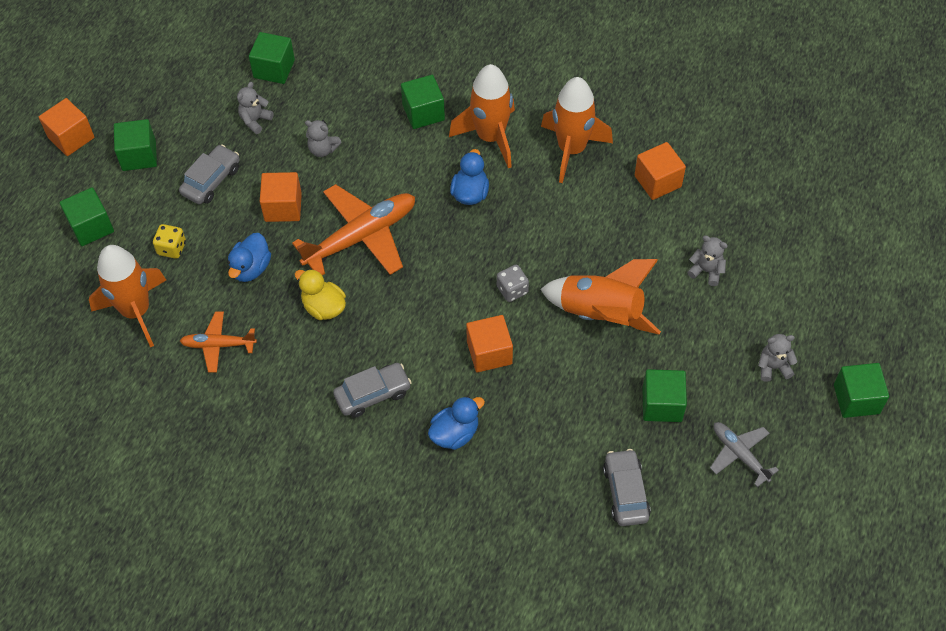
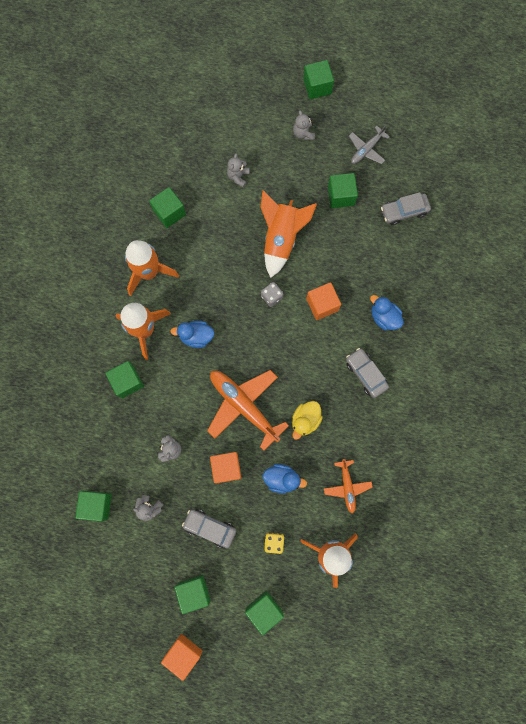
camera: 100 degrees left, 20 degrees up
orange cube [635,142,686,200] -> green cube [149,187,186,228]

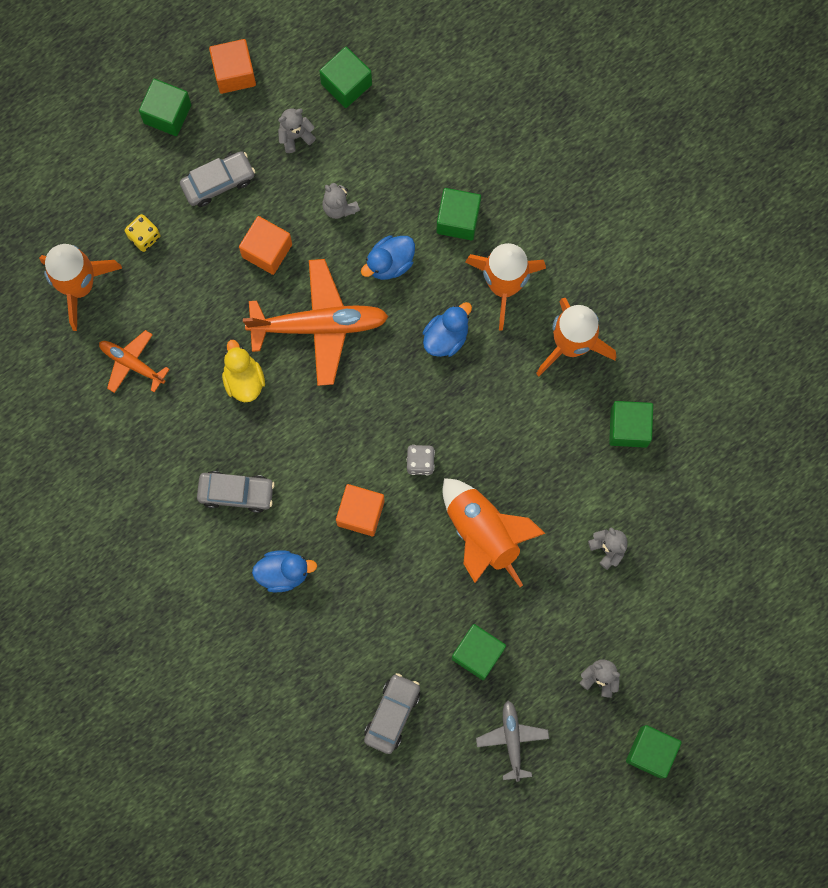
camera: 130 degrees right, 0 degrees up
orange cube [161,634,202,681] -> orange cube moved to [209,39,256,94]
green cube [245,591,284,635] -> none
blue duck [263,464,307,494] -> blue duck moved to [361,235,415,280]

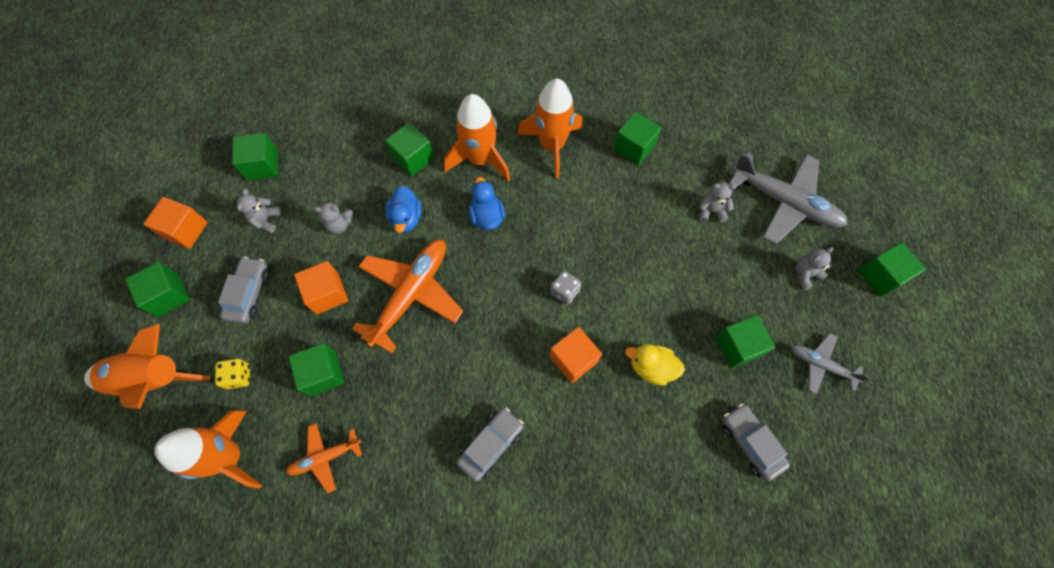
camera: 55 degrees left, 10 degrees down
yellow duck [222,340,265,402] -> yellow duck moved to [625,344,685,386]
blue duck [252,550,317,592] -> none
orange rocket [443,478,546,587] -> orange rocket moved to [84,324,211,409]
none -> green cube [288,343,344,396]
none -> grey plane [729,153,848,244]

